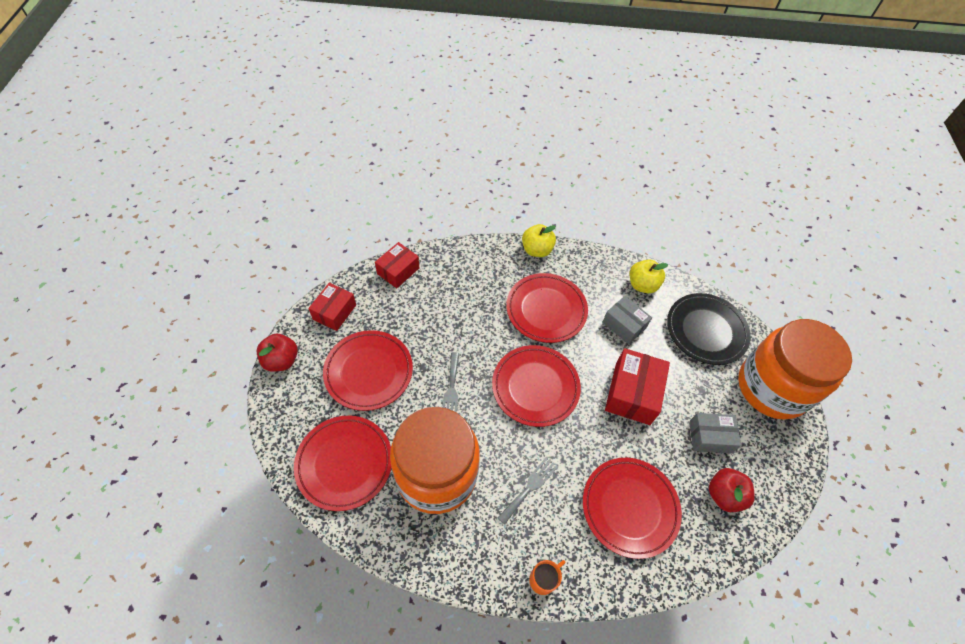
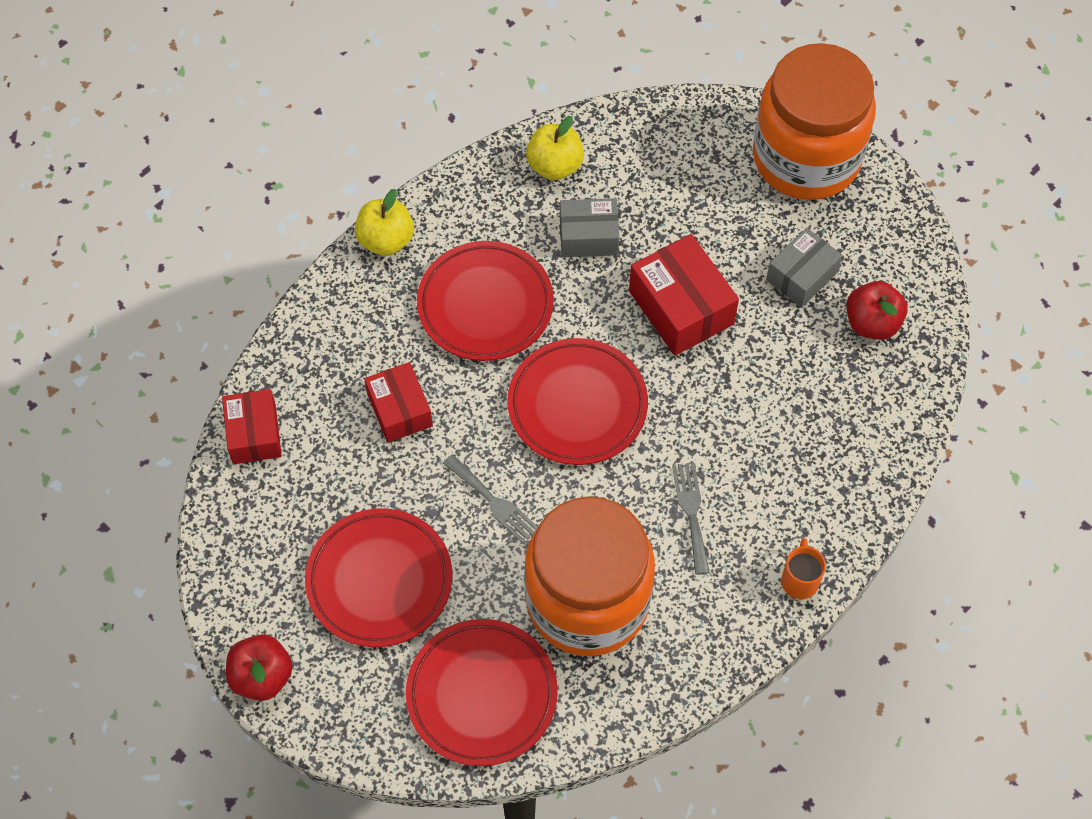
camera: 45 degrees left, 5 degrees up
red box [308,283,356,331] -> red box moved to [364,362,433,443]
red plate [583,458,682,559] -> none
black plate [667,293,751,365] -> none

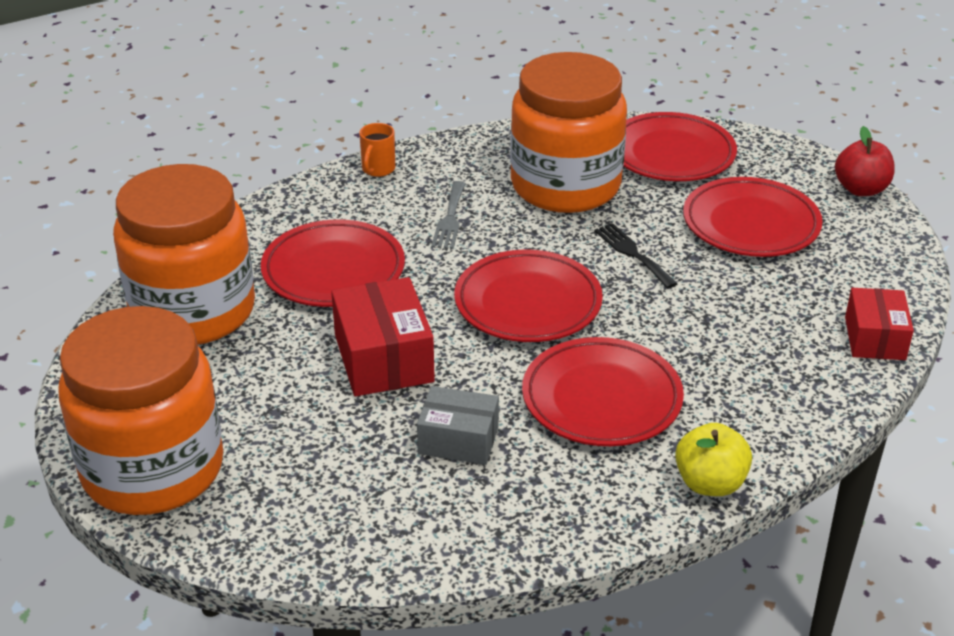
camera: 165 degrees left, 25 degrees down
red box [364,362,433,443] -> none
grey fork [443,454,538,544] -> black fork [594,223,678,289]
yellow apple [526,116,584,180] -> none
grey box [766,228,843,308] -> none
red apple [846,281,908,340] -> orange jar [113,164,255,345]
none -> red plate [261,220,405,307]

